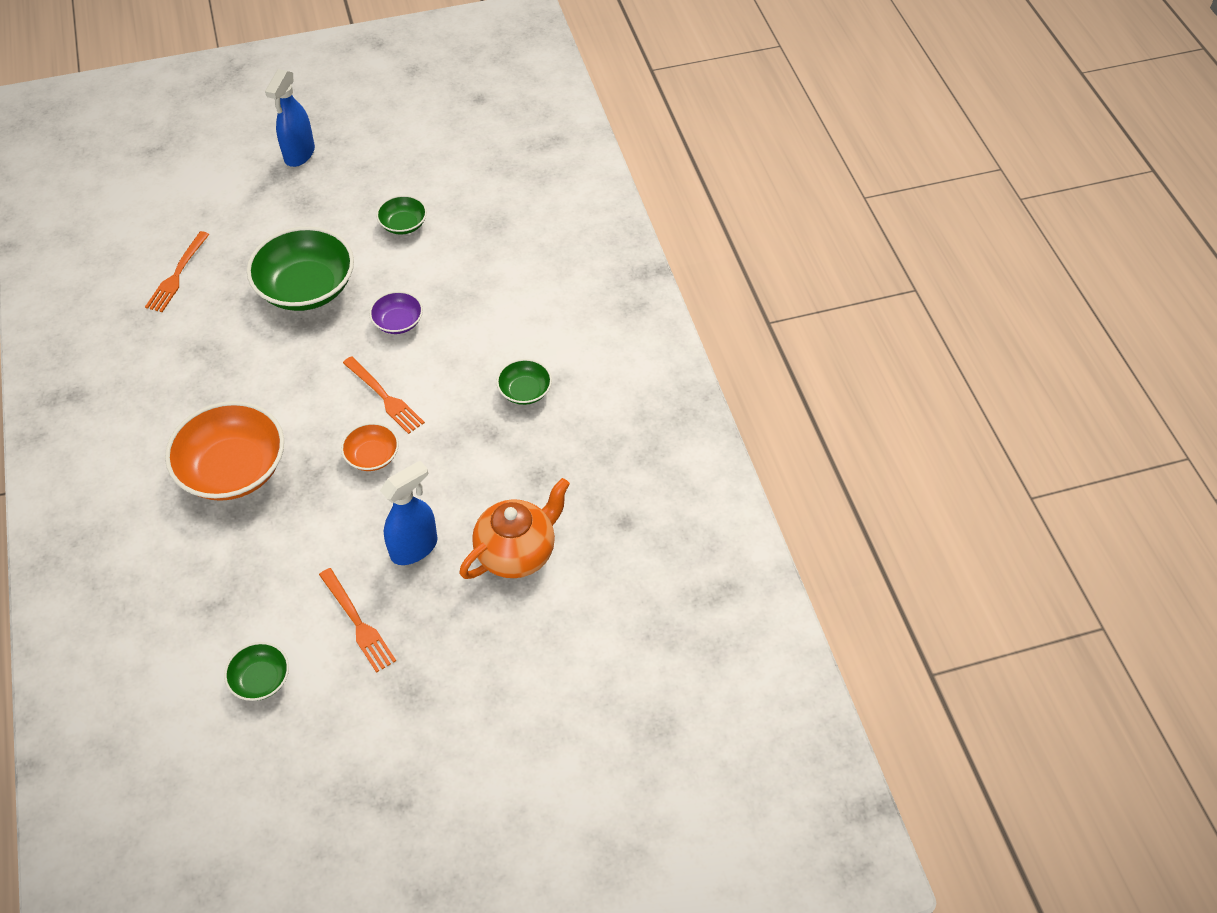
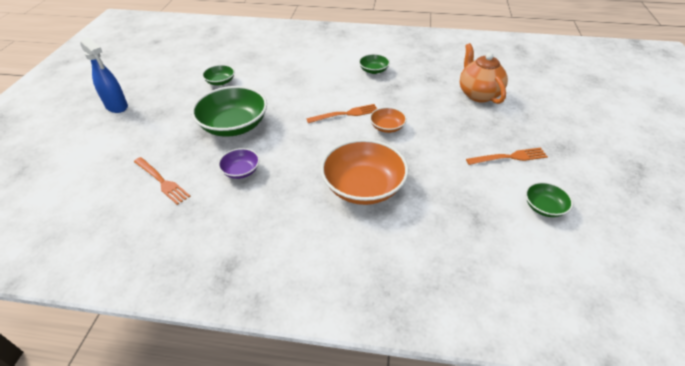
camera: 65 degrees left, 10 degrees down
purple bowl [369,291,423,334] -> purple bowl moved to [218,148,260,179]
blue spray bottle [380,461,438,565] -> none

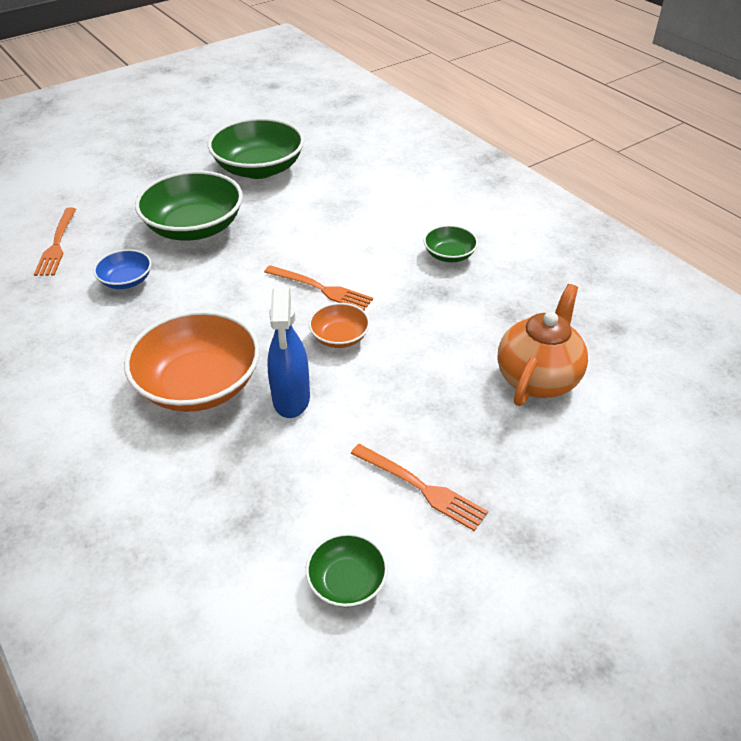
camera: 45 degrees right, 0 degrees up
blue spray bottle [81,37,128,113] -> blue spray bottle moved to [267,287,310,418]
green bowl [202,65,235,86] -> green bowl [208,118,305,179], size x2.01
purple bowl [218,148,260,179] -> blue bowl [93,249,152,289]

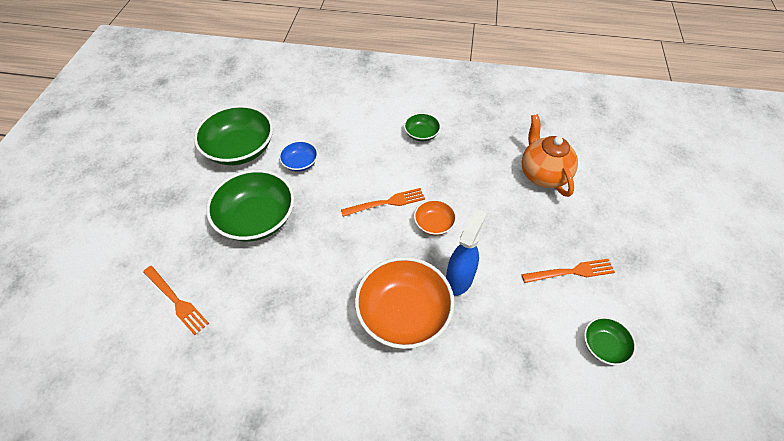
camera: 45 degrees left, 10 degrees up
blue bowl [93,249,152,289] -> blue bowl moved to [279,141,318,172]
blue spray bottle [267,287,310,418] -> blue spray bottle turned 105 degrees counterclockwise [446,209,486,295]

